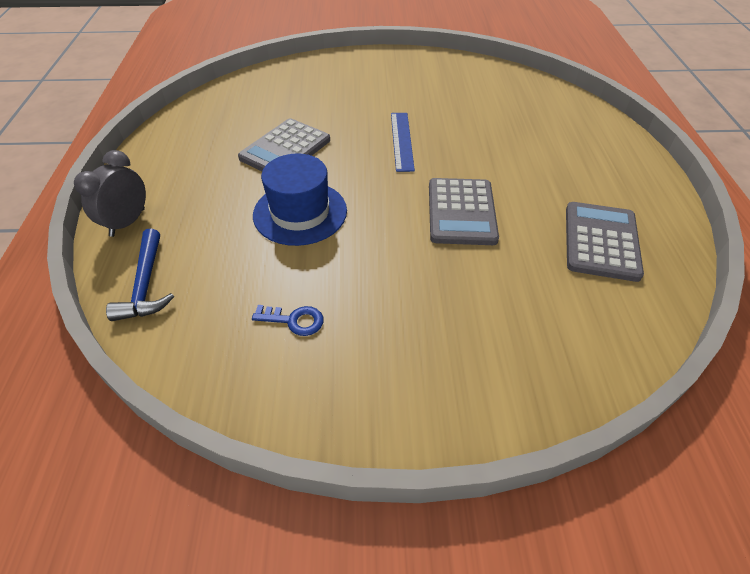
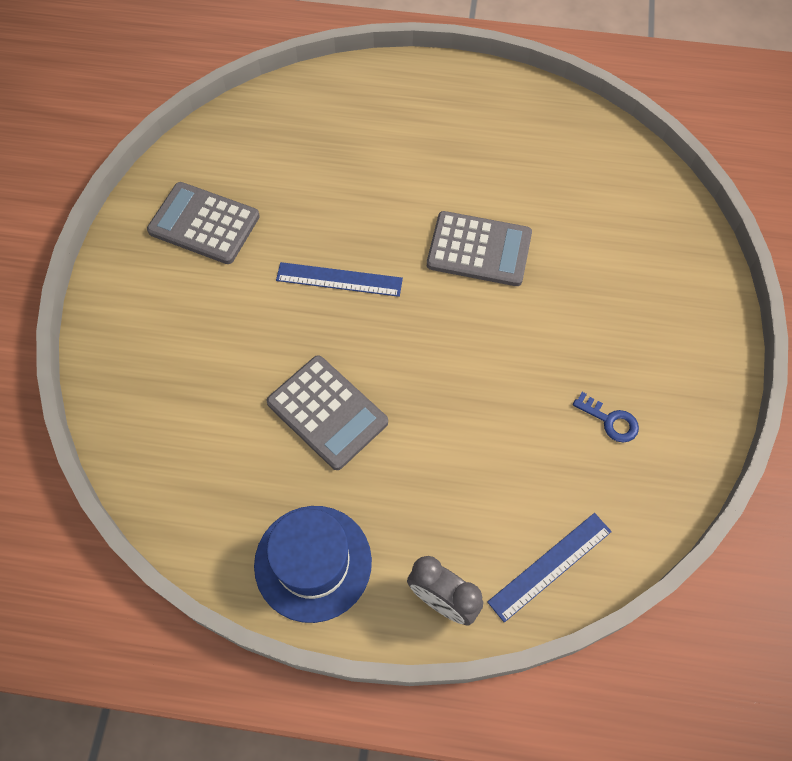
camera: 80 degrees left, 15 degrees up
blue hammer [106,228,174,321] -> blue ruler [487,513,612,622]
blue key [252,305,323,336] -> blue key turned 105 degrees clockwise [573,392,639,443]
blue hat [253,153,347,246] -> blue hat moved to [254,506,372,623]
grey calculator [566,202,644,282] -> grey calculator moved to [147,182,260,264]

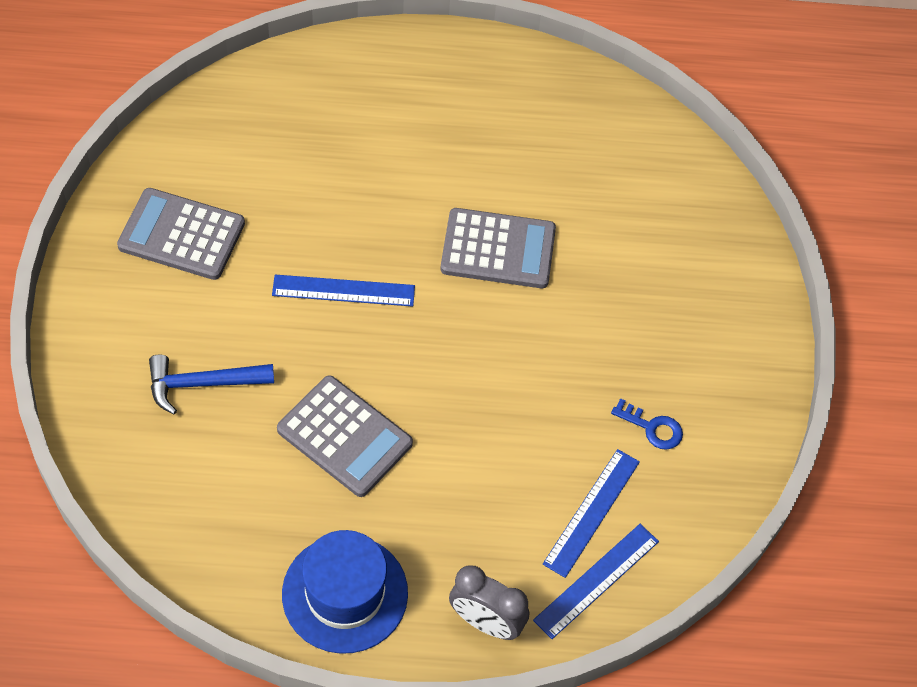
camera: 10 degrees left, 5 degrees down
none -> blue hammer [149,355,274,414]
none -> blue ruler [543,449,640,578]

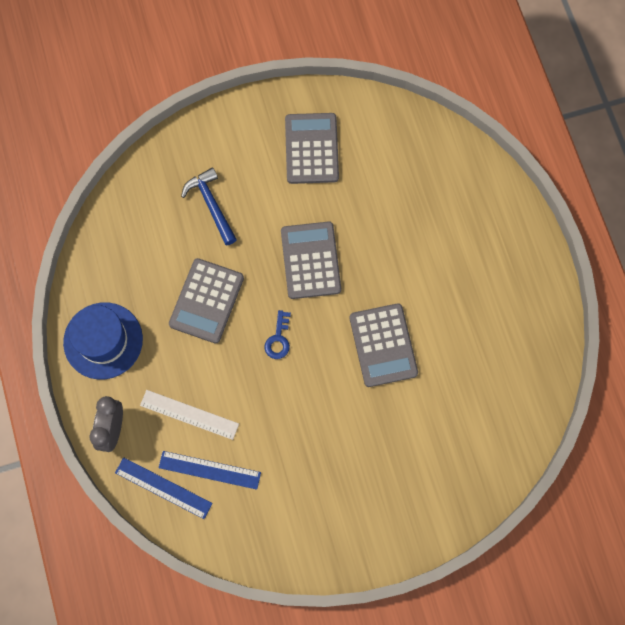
camera: 75 degrees right, 15 degrees up
blue ruler [272,275,415,307] -> grey calculator [281,221,341,299]
blue key [611,398,683,450] -> blue key moved to [264,310,291,359]
none -> white ruler [140,390,239,440]

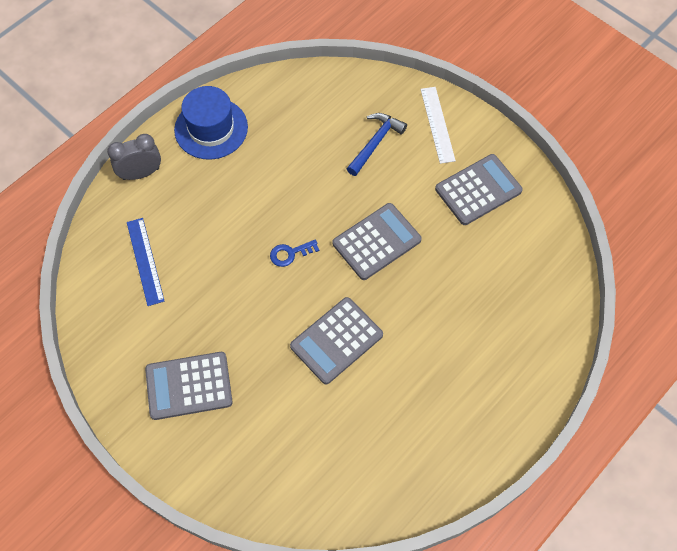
camera: 60 degrees right, 10 degrees down
blue ruler [115,457,213,519] -> none
white ruler [140,390,239,440] -> white ruler moved to [420,87,456,164]
grey calculator [169,258,244,344] -> grey calculator moved to [145,352,233,420]

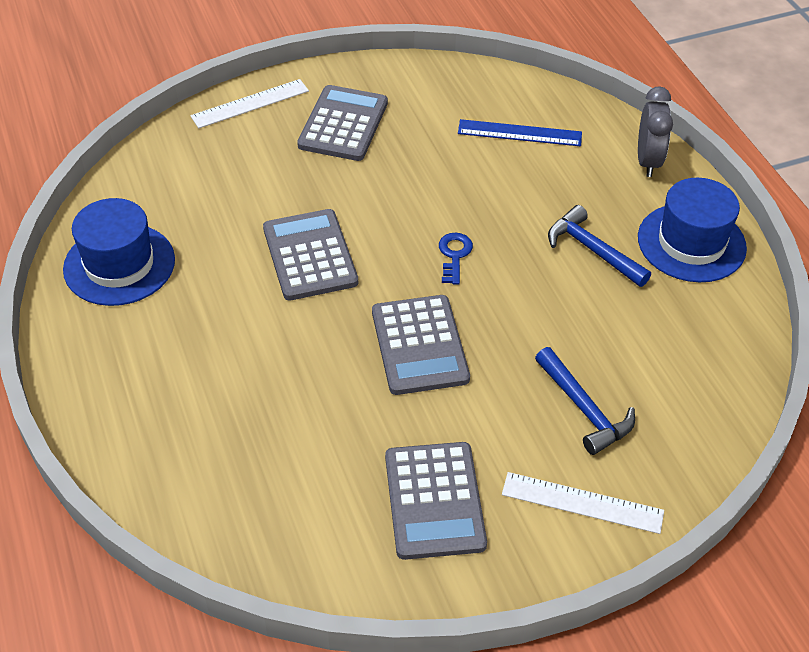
camera: 115 degrees right, 15 degrees down
none -> blue hat [63,198,175,306]
none -> white ruler [190,79,309,128]
none -> blue hammer [548,205,651,287]

